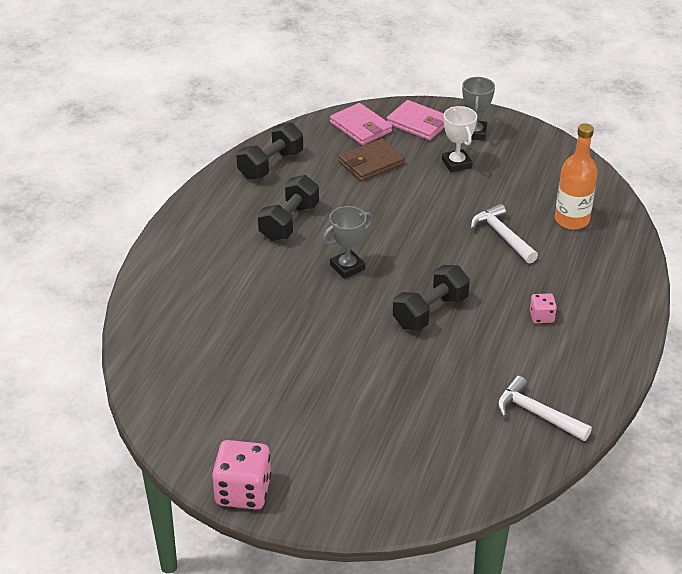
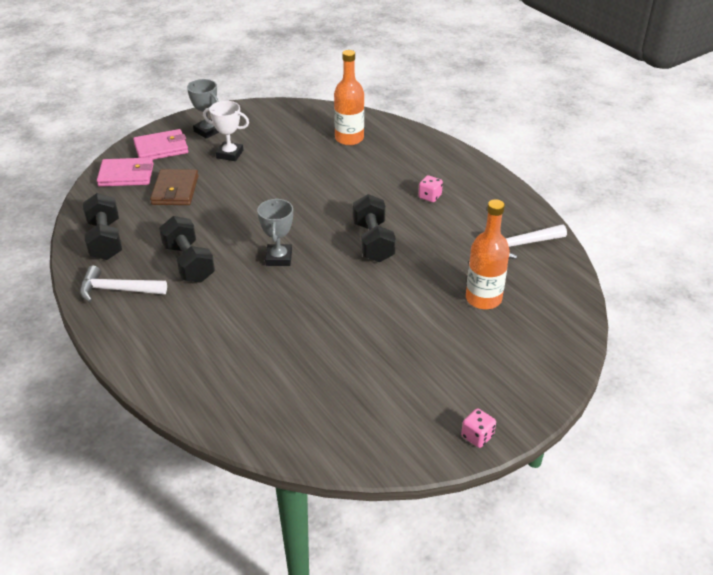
camera: 55 degrees left, 0 degrees up
pink dice [212,440,271,509] -> pink dice [461,408,496,448], size x0.52
white hammer [471,203,538,264] -> white hammer moved to [80,266,167,302]
none -> orange bottle [466,199,510,309]

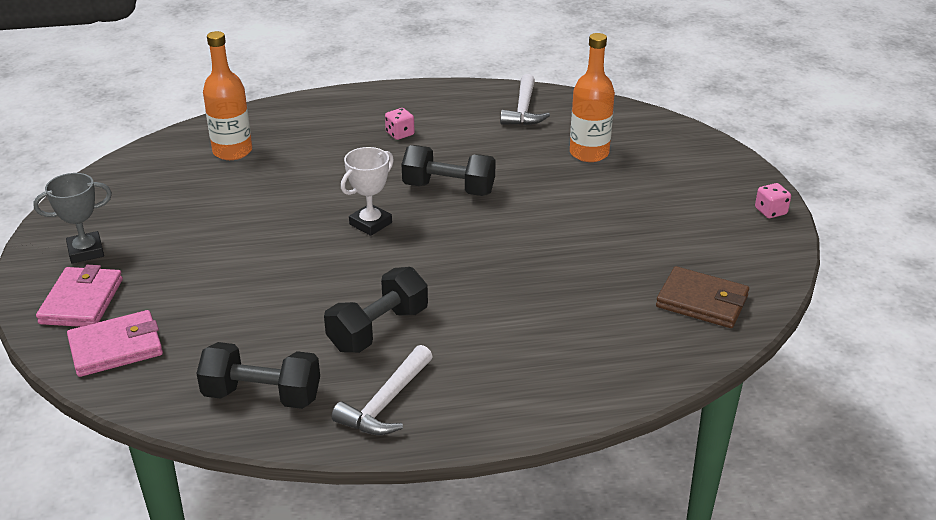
camera: 65 degrees left, 5 degrees down
pink wallet [97,158,154,187] -> pink wallet turned 45 degrees clockwise [67,310,163,377]
brown wallet [150,169,198,205] -> brown wallet moved to [656,266,749,328]
black dumbbell [159,216,215,283] -> black dumbbell turned 45 degrees counterclockwise [324,267,428,353]
white trophy [203,101,249,161] -> white trophy moved to [341,147,394,236]
grey trophy [257,198,293,266] -> none

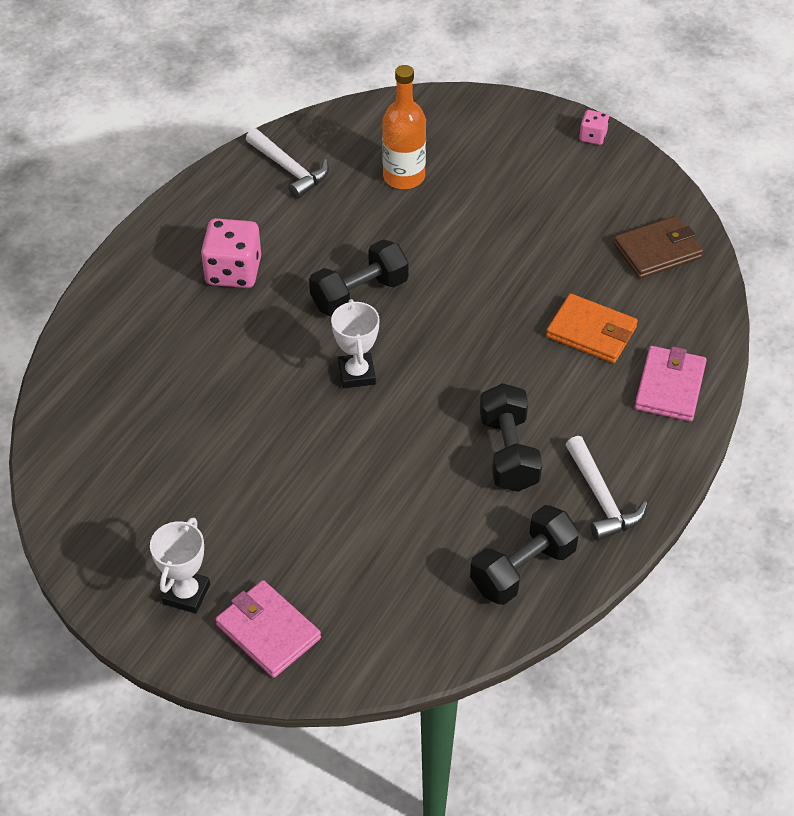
camera: 50 degrees left, 15 degrees up
grey trophy [33,173,112,263] -> white trophy [150,518,210,614]
pink wallet [67,310,163,377] -> pink wallet moved to [635,346,707,422]
orange bottle [203,31,252,160] -> none
pink dice [385,108,415,140] -> pink dice [201,218,261,288], size x1.93
none -> orange wallet [546,293,638,363]

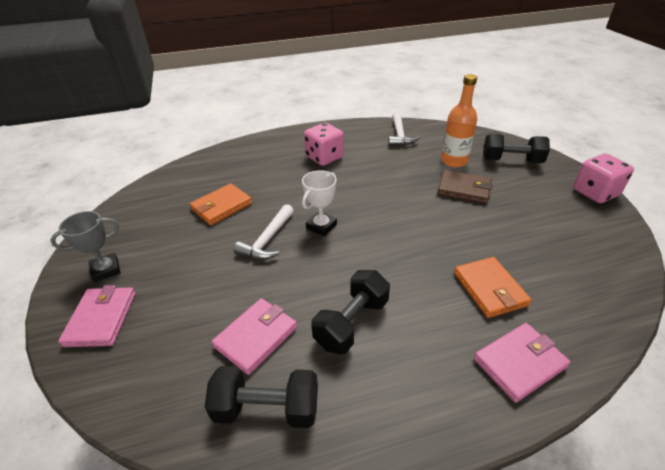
camera: 45 degrees right, 10 degrees down
white trophy [150,518,210,614] -> grey trophy [50,211,121,282]
black dumbbell [309,239,409,316] -> black dumbbell moved to [483,134,550,163]
white hammer [566,436,648,541] -> white hammer moved to [234,204,294,260]
pink dice [579,110,609,145] -> pink dice [573,153,634,203], size x1.93
brown wallet [614,216,703,279] -> brown wallet moved to [437,170,492,204]
none -> orange wallet [190,183,252,225]
none -> pink wallet [212,298,297,375]

